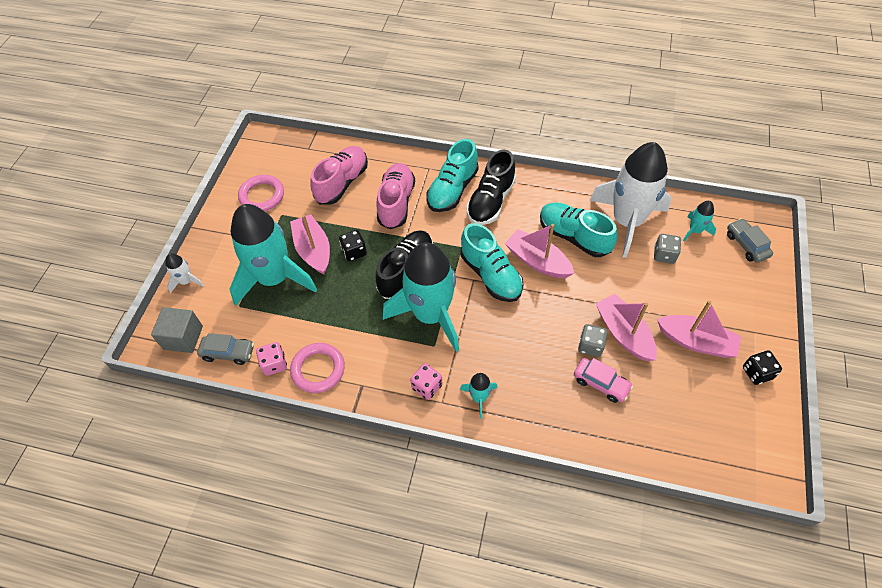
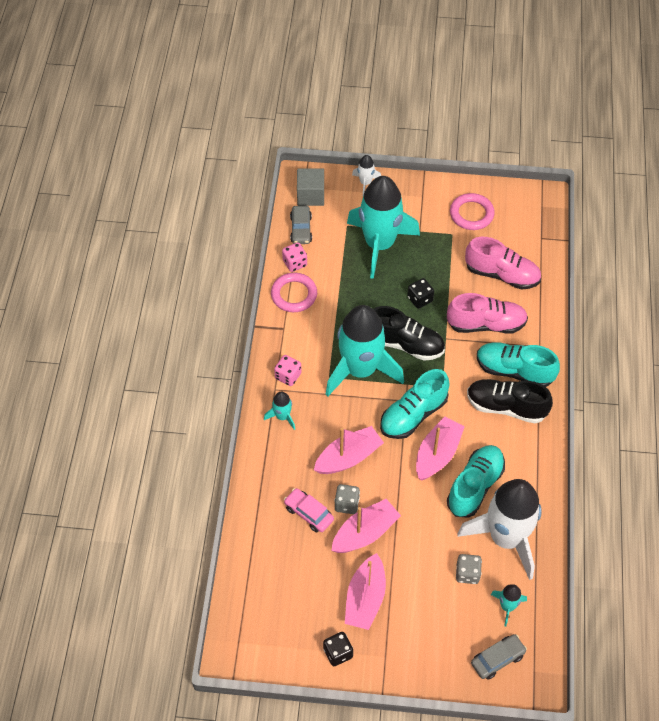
camera: 80 degrees right, 0 degrees up
pink boat [290,214,330,274] -> pink boat moved to [314,426,384,474]
pink car [574,358,633,403] -> pink car turned 105 degrees clockwise [284,488,334,532]

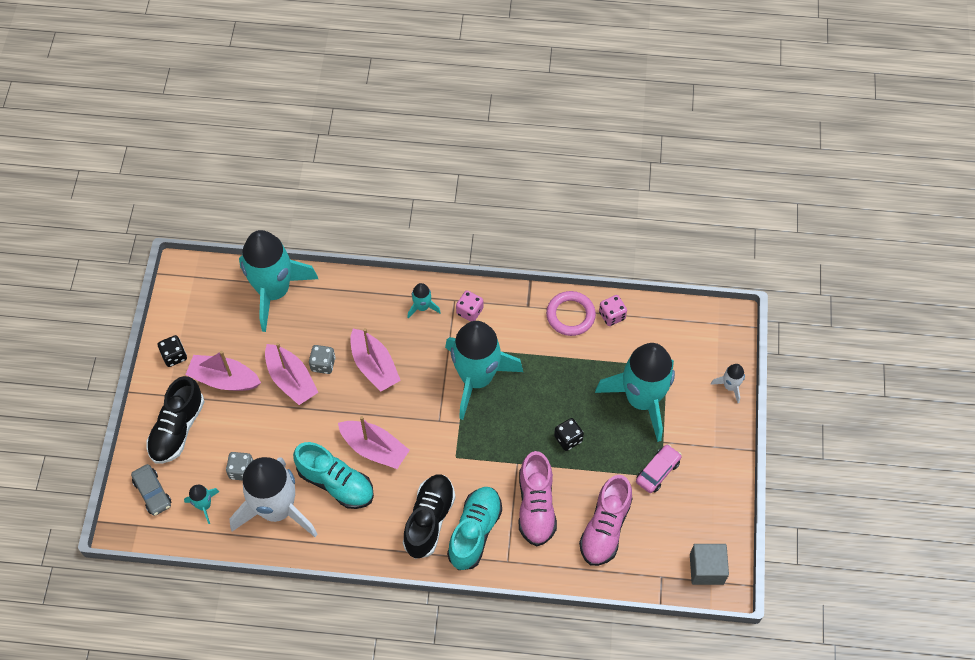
camera: 90 degrees right, 5 degrees up
pink car [284,488,334,532] -> pink car moved to [636,444,682,493]
grey car [290,206,312,244] -> none
grey cube [297,169,324,206] -> grey cube moved to [690,544,729,585]
black shoe [373,306,445,361] -> black shoe moved to [146,376,204,464]
turquoise shoe [380,369,450,439] -> none
pink ring [450,193,495,230] -> none
none -> turquoise rocket [239,230,318,332]

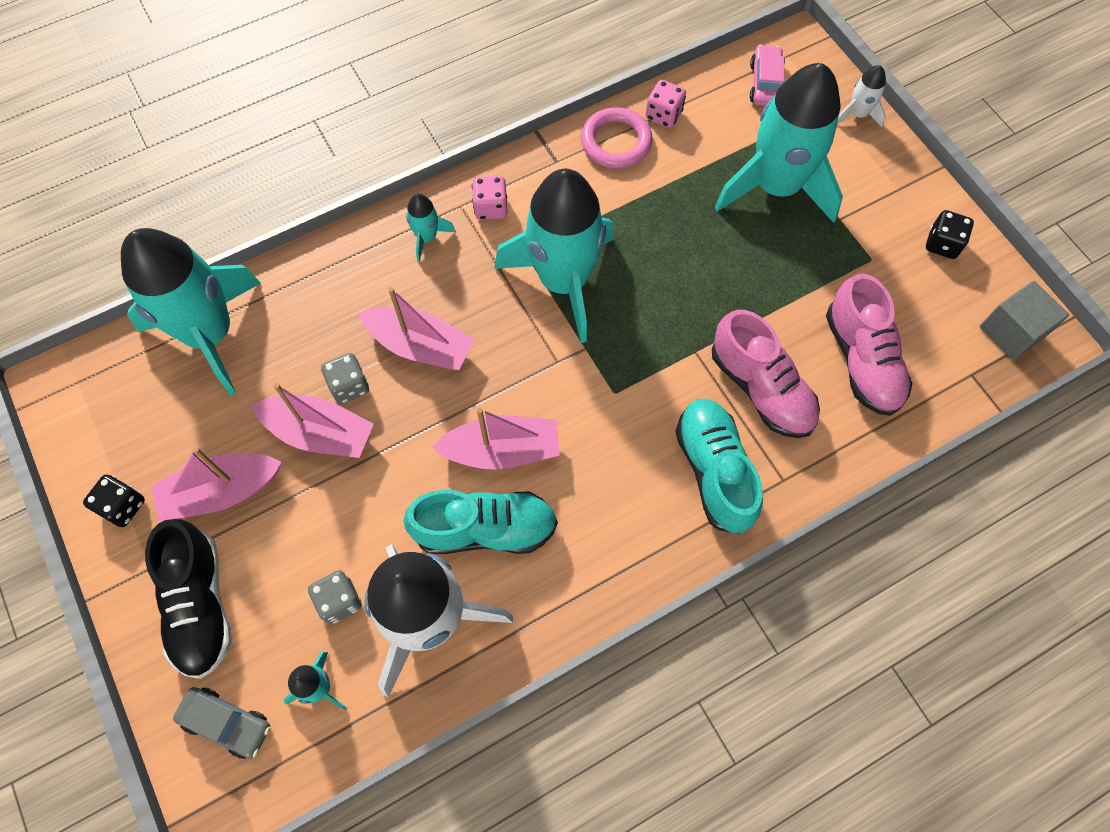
camera: 35 degrees left, 5 degrees up
black shoe [403,474,455,559] -> none
black dice [554,418,584,451] -> black dice moved to [926,210,974,259]
pink car [636,444,682,493] -> pink car moved to [750,45,785,106]

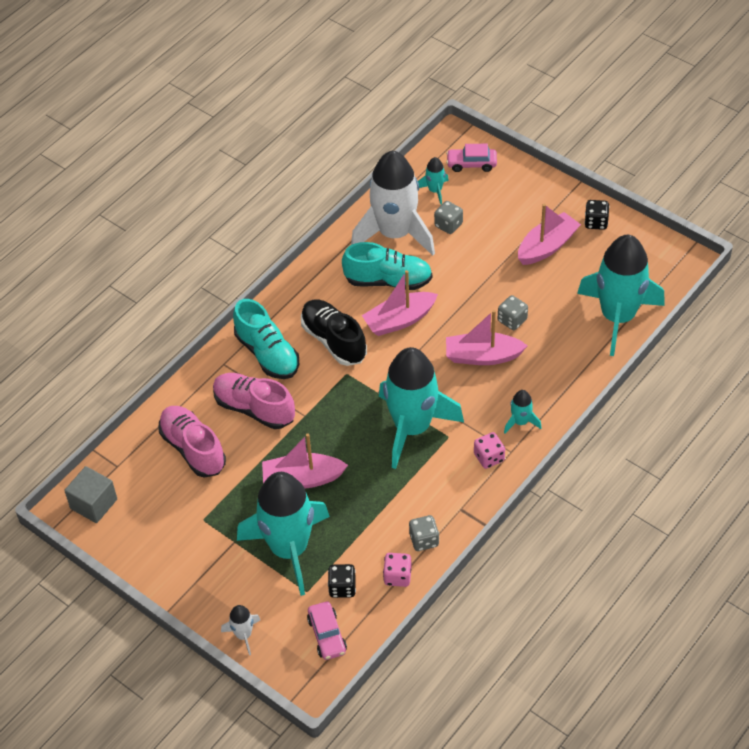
camera: 160 degrees right, 15 degrees down
black shoe [145,519,232,679] -> black shoe moved to [301,300,367,366]
grey car [173,687,270,759] -> pink car [446,144,497,172]
pink boat [252,383,374,458] -> pink boat moved to [262,433,348,488]
turquoise shoe [404,490,558,554] -> turquoise shoe turned 150 degrees counterclockwise [342,242,432,290]
pink ring [581,107,653,169] -> grey dice [409,515,439,551]
black dice [926,210,974,259] -> black dice moved to [328,564,356,598]

